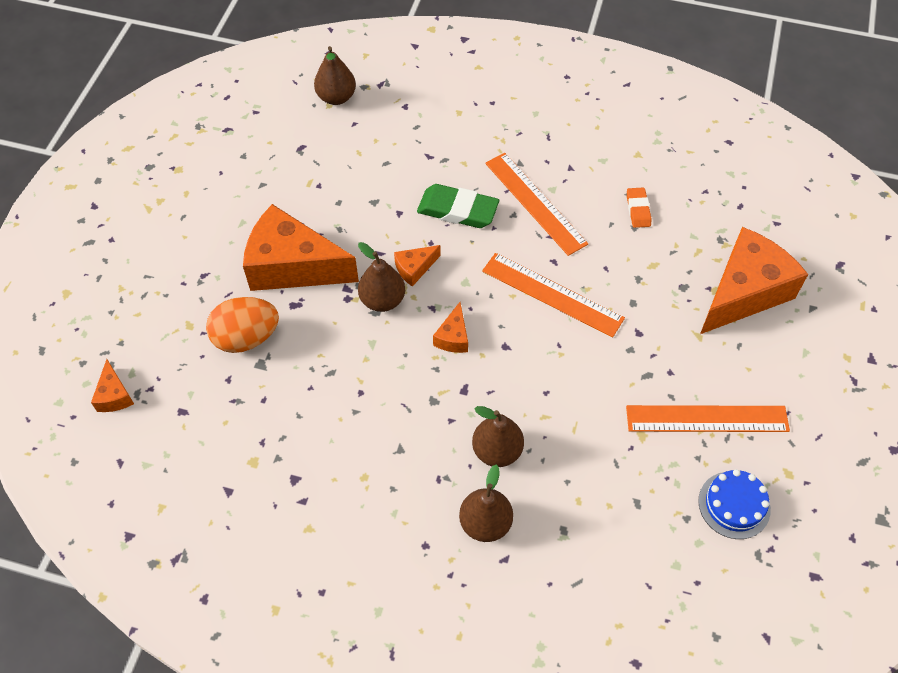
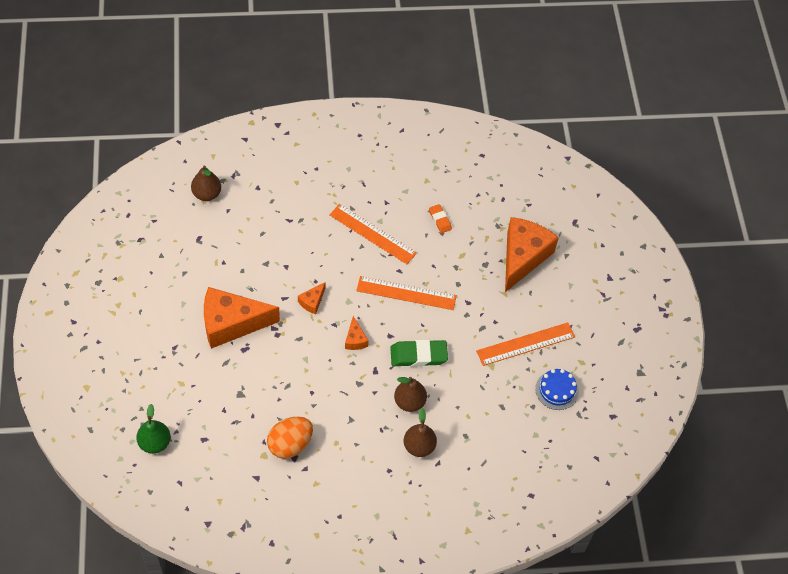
camera: 25 degrees left, 0 degrees up
orange cheese [91,359,134,412] -> green pear [136,404,171,454]
orange egg [206,297,279,353] -> orange egg moved to [267,417,313,459]
brown pear [358,242,405,312] -> none
green eraser [417,184,499,228] -> green eraser moved to [390,340,448,367]

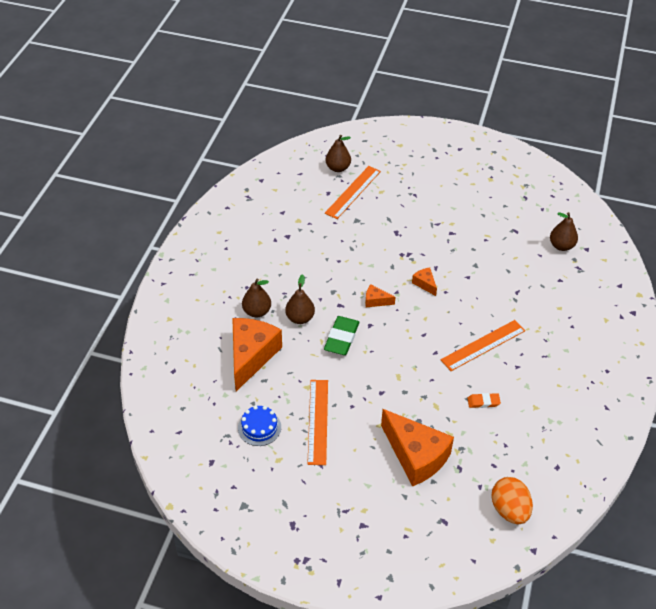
camera: 115 degrees right, 10 degrees down
green pear [136,404,171,454] -> brown pear [325,135,351,172]
orange cheese [204,287,280,349] -> orange cheese moved to [232,318,282,391]
orange egg [267,417,313,459] -> orange egg moved to [491,477,533,524]
orange ruler [356,276,457,310] -> orange ruler moved to [325,166,381,219]

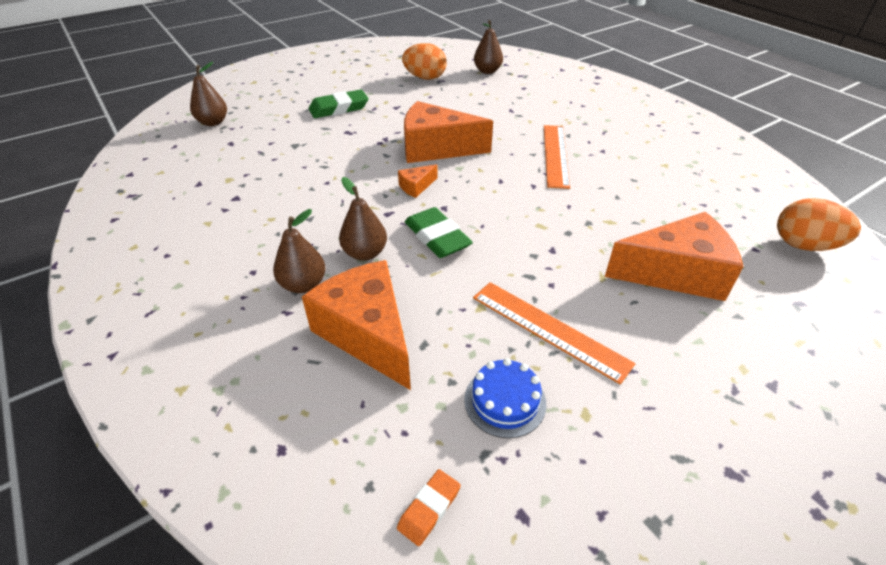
camera: 50 degrees left, 5 degrees down
orange ruler [325,166,381,219] -> none
orange cheese [412,267,437,296] -> orange cheese [404,101,493,163], size x2.30
orange eraser [467,393,501,408] -> orange eraser moved to [397,469,461,546]
none -> green eraser [309,90,369,118]
none -> orange egg [402,43,447,80]

